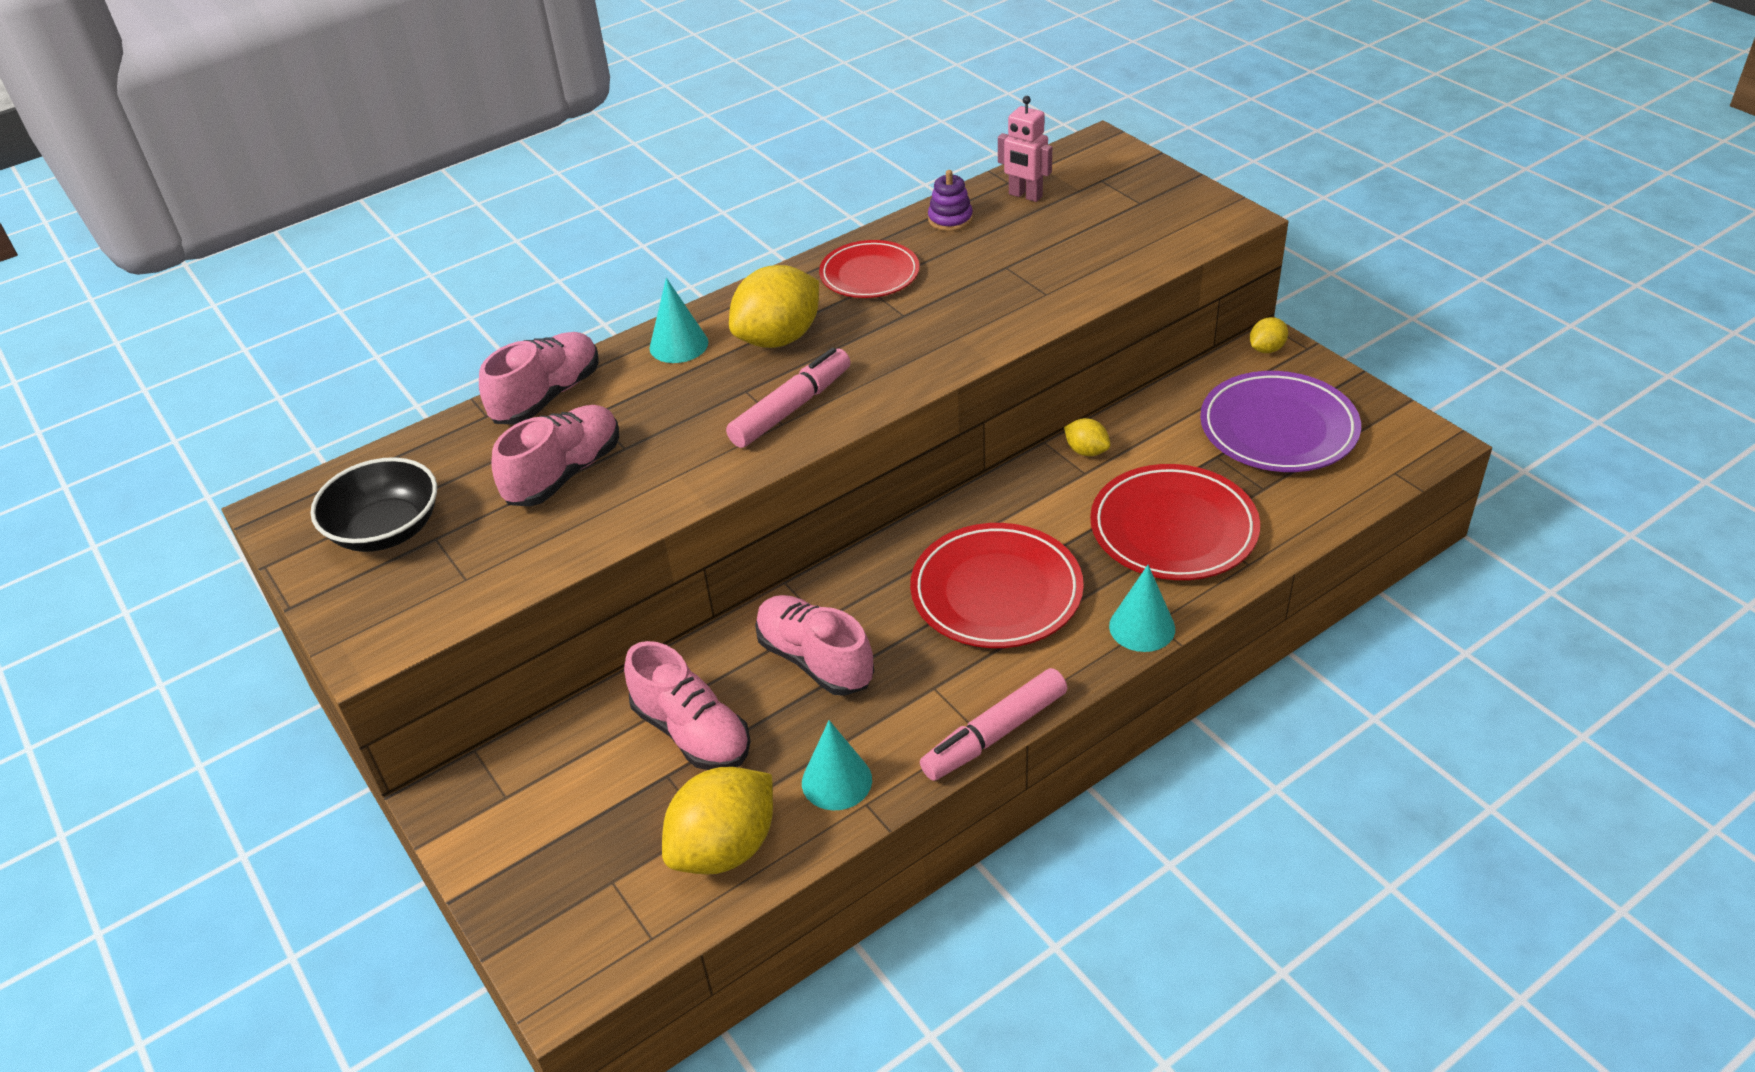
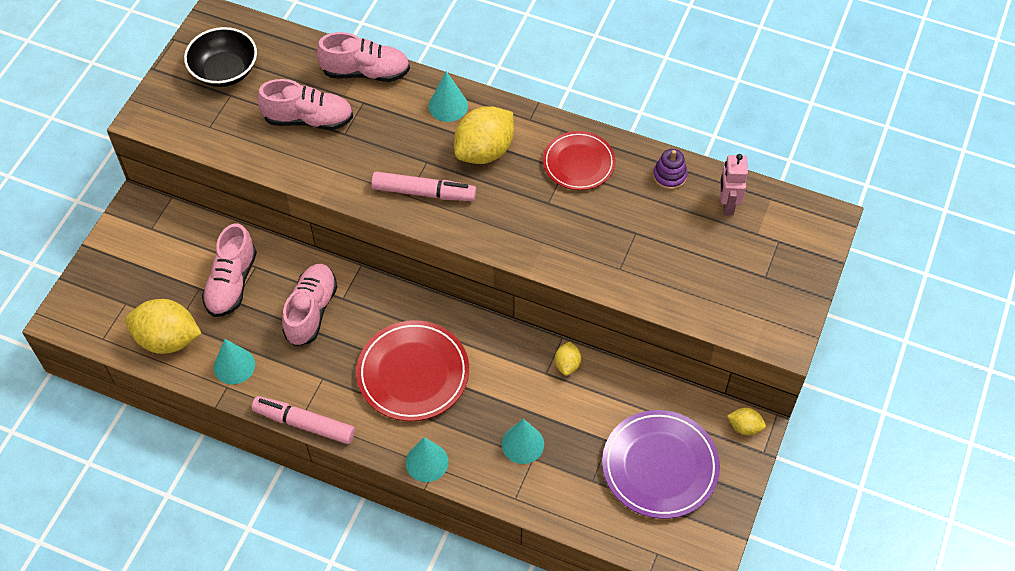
camera: 55 degrees right, 15 degrees up
yellow lemon [729,265,819,348] -> yellow lemon turned 60 degrees counterclockwise [454,106,514,164]
red plate [1090,464,1260,580] -> turquoise cone [502,419,544,464]

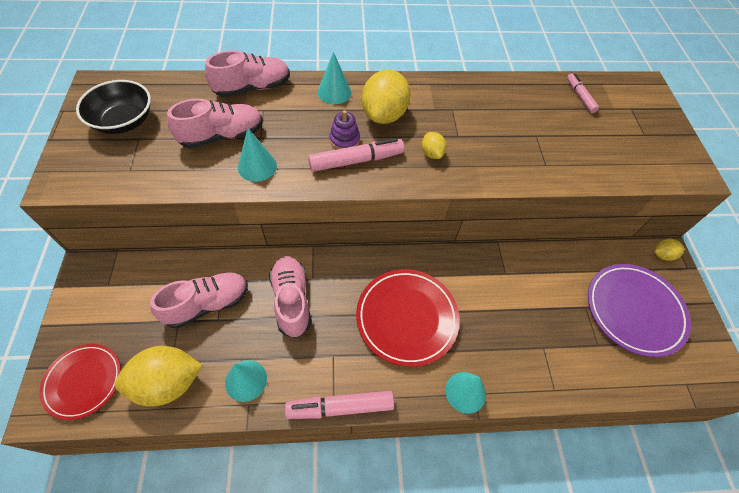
camera: 30 degrees left, 0 degrees up
pink shoe [202,223,257,317] -> pink shoe turned 105 degrees counterclockwise [150,272,248,328]
turquoise cone [502,419,544,464] -> turquoise cone moved to [238,128,277,182]
red plate [543,131,616,190] -> red plate moved to [39,344,121,420]
yellow lemon [555,342,581,376] -> yellow lemon moved to [422,132,447,159]
purple stacking toy [653,149,687,190] -> purple stacking toy moved to [329,110,360,149]
pink robot [720,154,748,216] -> pink marker [567,73,599,113]

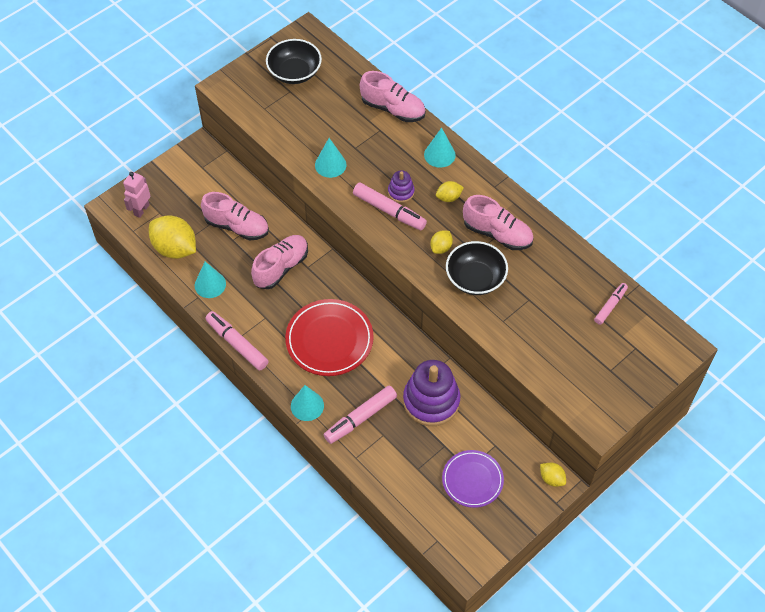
camera: 55 degrees right, 0 degrees up
red plate [39,344,121,420] -> pink robot [123,172,151,218]
pink shoe [167,99,263,149] -> pink shoe moved to [463,195,533,250]
yellow lemon [362,69,410,124] -> yellow lemon [436,181,464,202], size x0.49
purple plate [588,264,691,357] -> purple plate [442,450,504,508], size x0.66
none -> pink marker [324,386,397,444]
none -> purple stacking toy [403,360,460,426]
none -> black bowl [446,241,508,295]

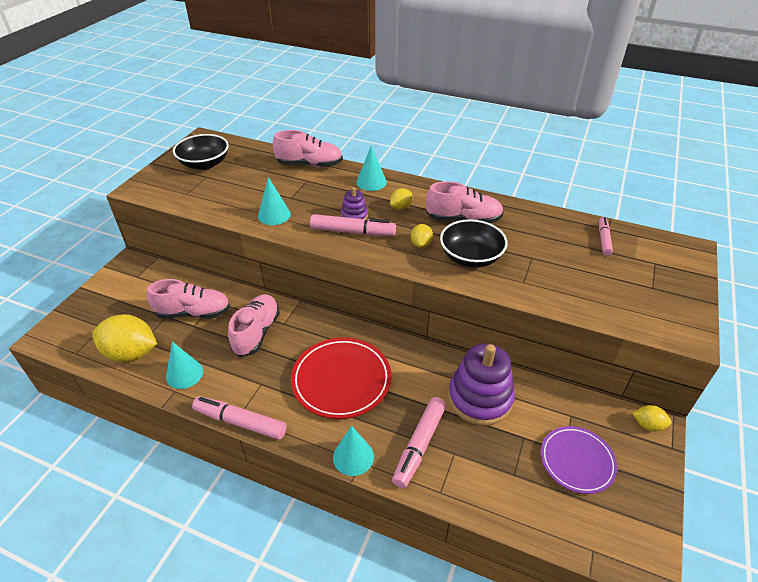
camera: 25 degrees left, 15 degrees down
pink robot [123,172,151,218] -> none

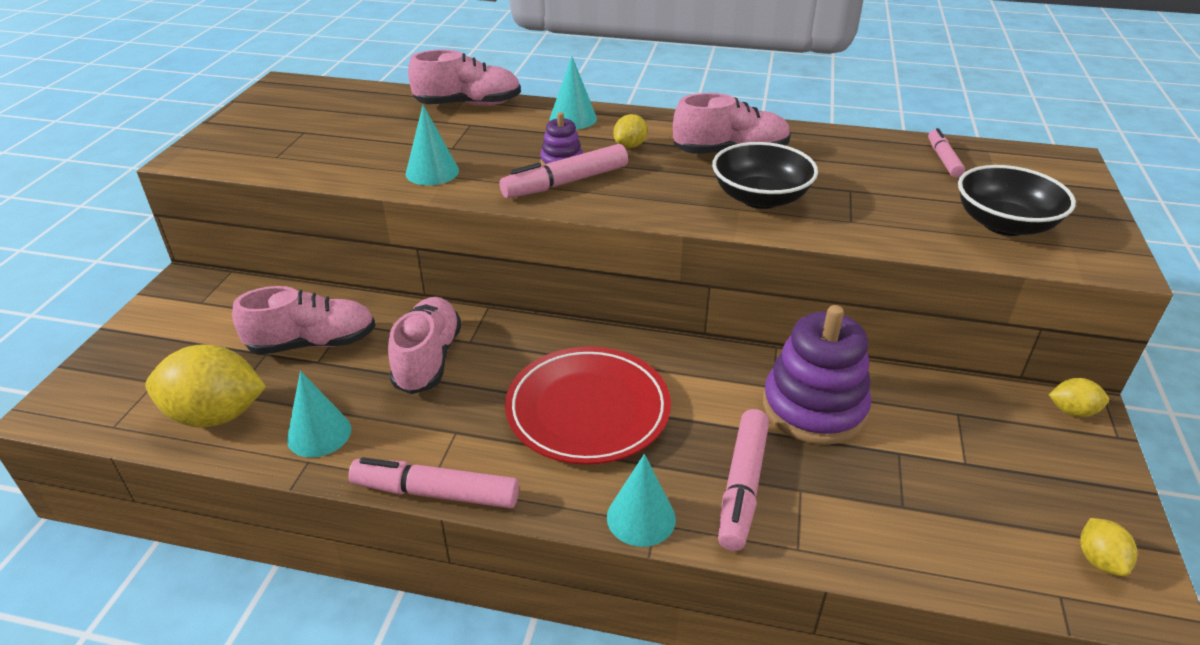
camera: 10 degrees left, 5 degrees down
black bowl [173,134,229,170] -> black bowl moved to [958,165,1076,236]
pink marker [310,214,396,236] -> pink marker turned 150 degrees clockwise [499,144,628,198]
yellow lemon [411,224,433,248] -> yellow lemon moved to [1080,518,1137,576]
purple plate [541,426,617,494] -> none

